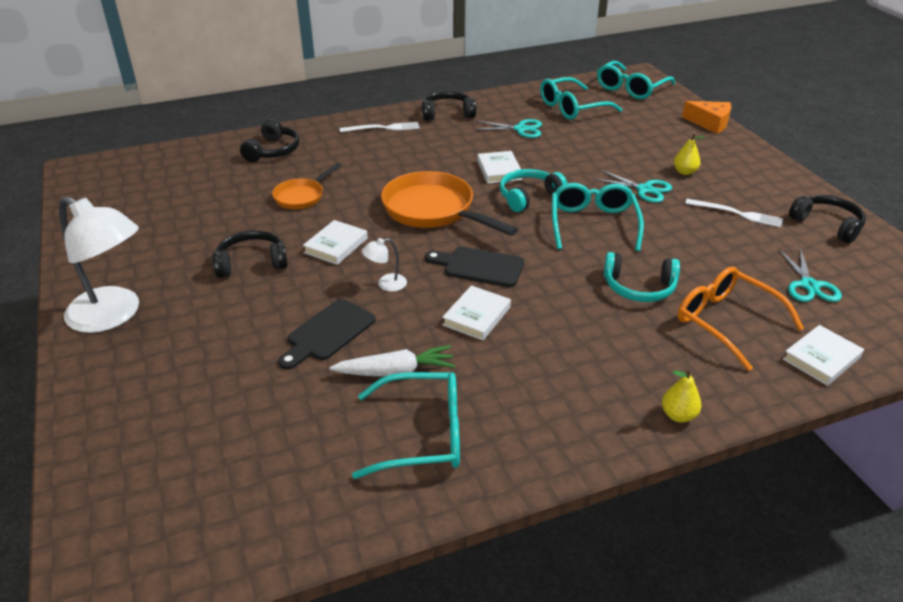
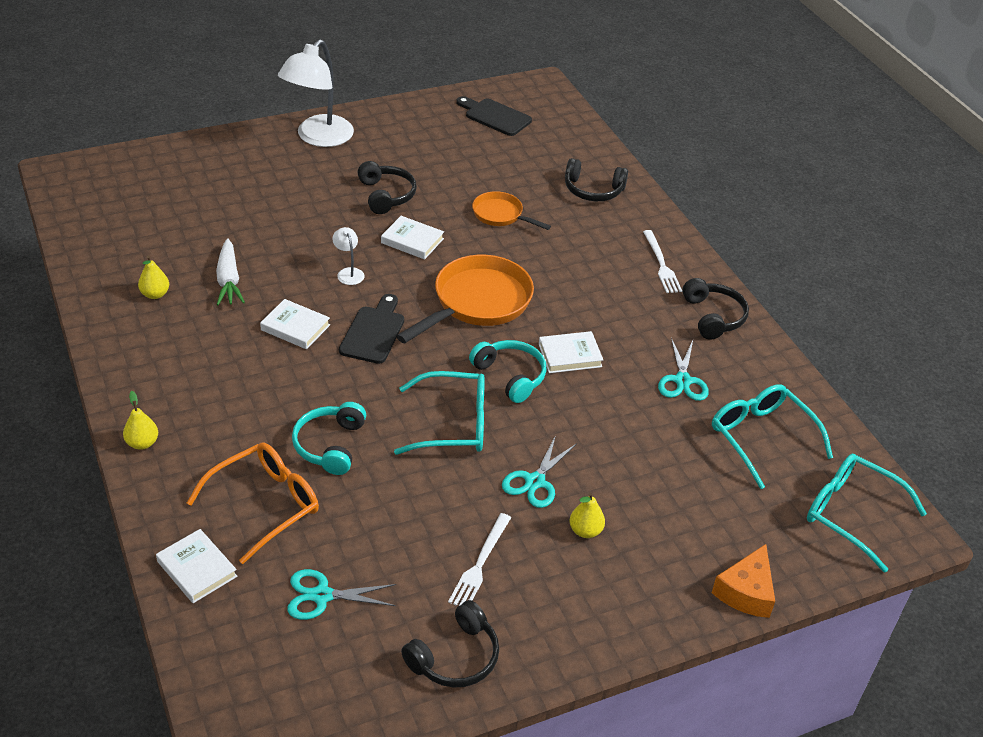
camera: 85 degrees right, 5 degrees up
black cutting board [278,299,375,370] -> black cutting board moved to [456,96,532,136]
turquoise glasses [352,372,460,479] -> yellow pear [138,256,169,299]

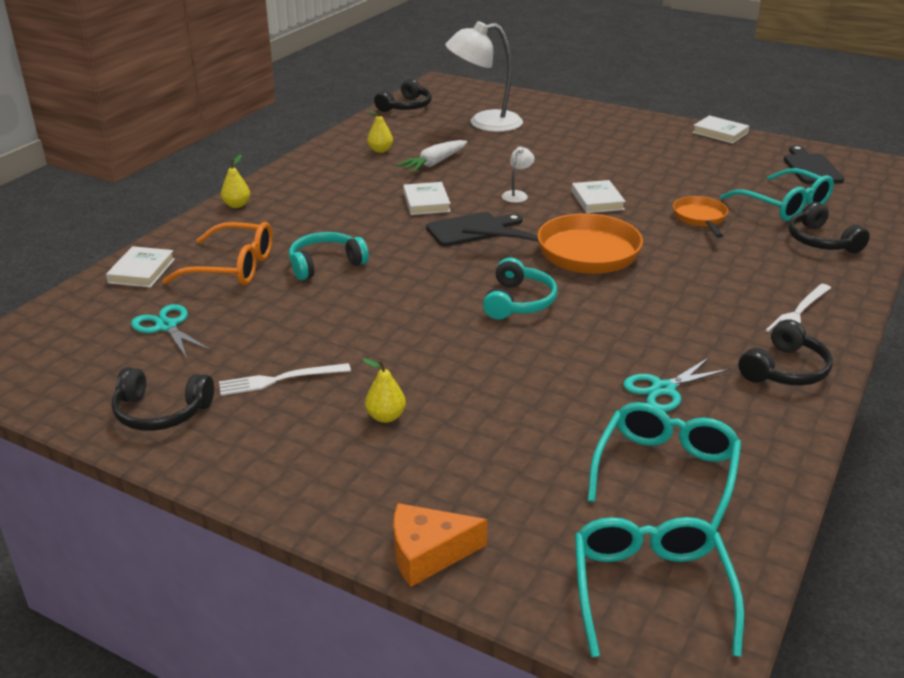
camera: 55 degrees right, 10 degrees down
white lamp [278,39,354,147] -> white lamp moved to [445,21,523,132]
black headphones [357,161,417,214] -> black headphones moved to [374,79,432,112]
turquoise glasses [394,371,485,455] -> turquoise glasses moved to [720,168,834,221]
turquoise scissors [502,435,577,508] -> none
white book [539,331,603,373] -> white book moved to [692,115,749,144]

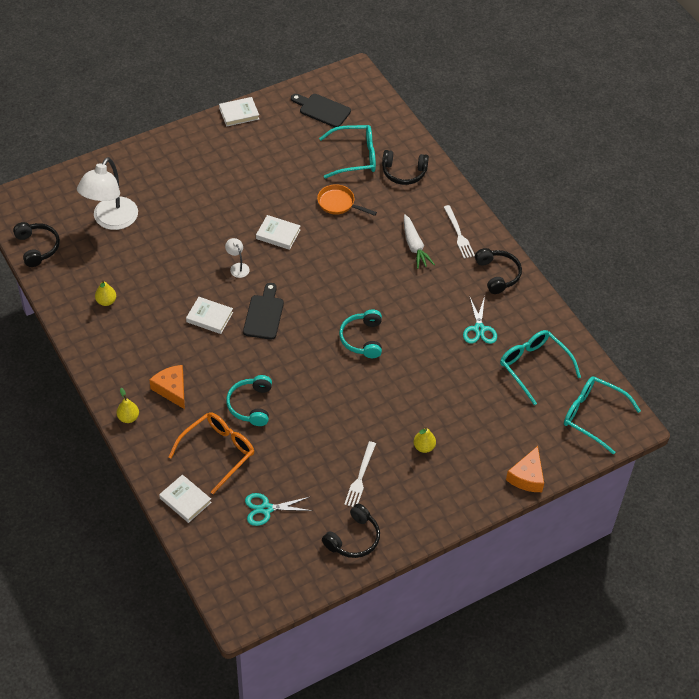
camera: 60 degrees left, 20 degrees up
white carrot [397,140,467,173] -> white carrot moved to [404,214,435,269]
orange pan [462,213,643,274] -> none
turquoise headphones [483,258,557,319] -> turquoise headphones turned 135 degrees counterclockwise [339,309,382,358]
none -> orange cheese [149,365,185,409]

